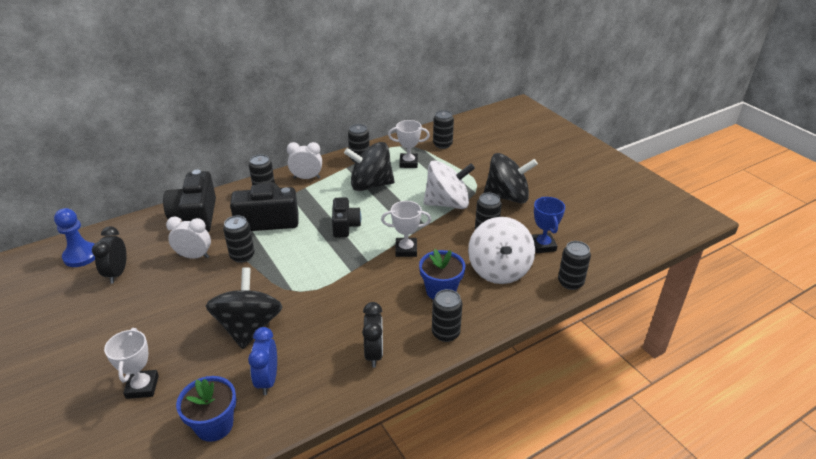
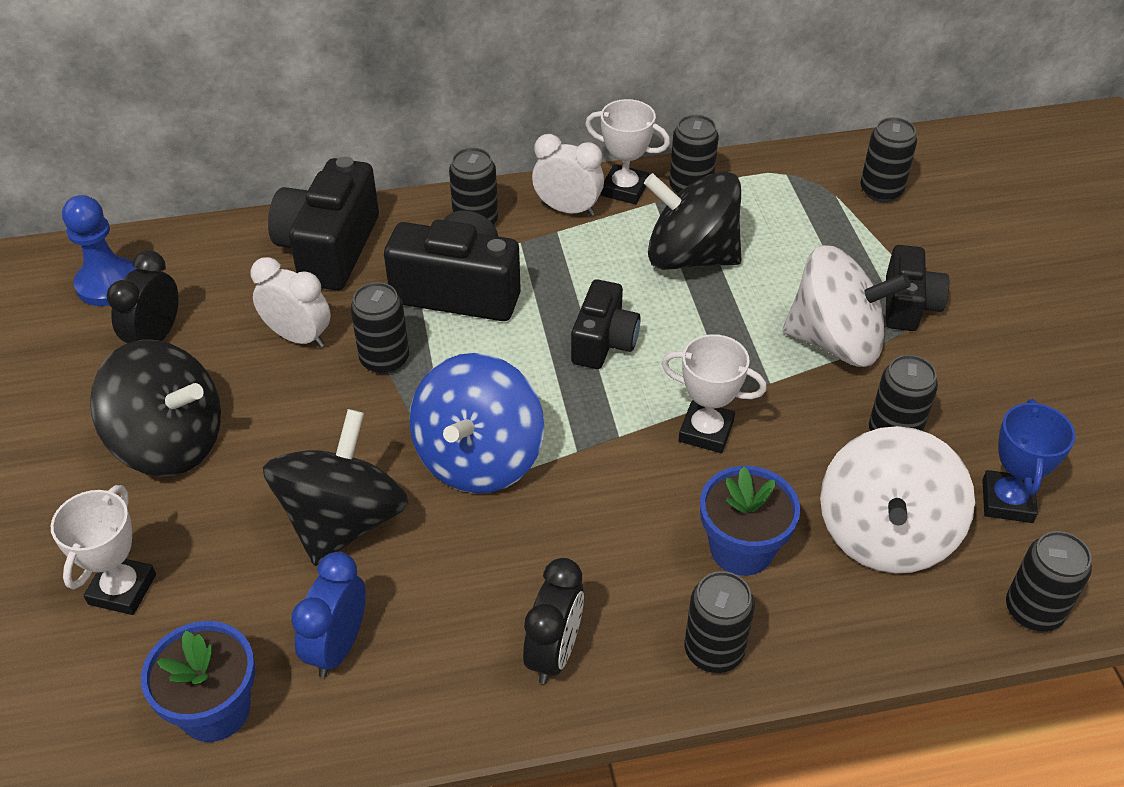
camera: 20 degrees right, 10 degrees up
white trophy [388,120,430,168] -> white trophy moved to [585,99,670,204]
black spinning top [484,153,538,203] -> black spinning top moved to [90,340,221,477]
none -> blue spinning top [409,353,544,494]
none -> black camera [886,245,949,331]

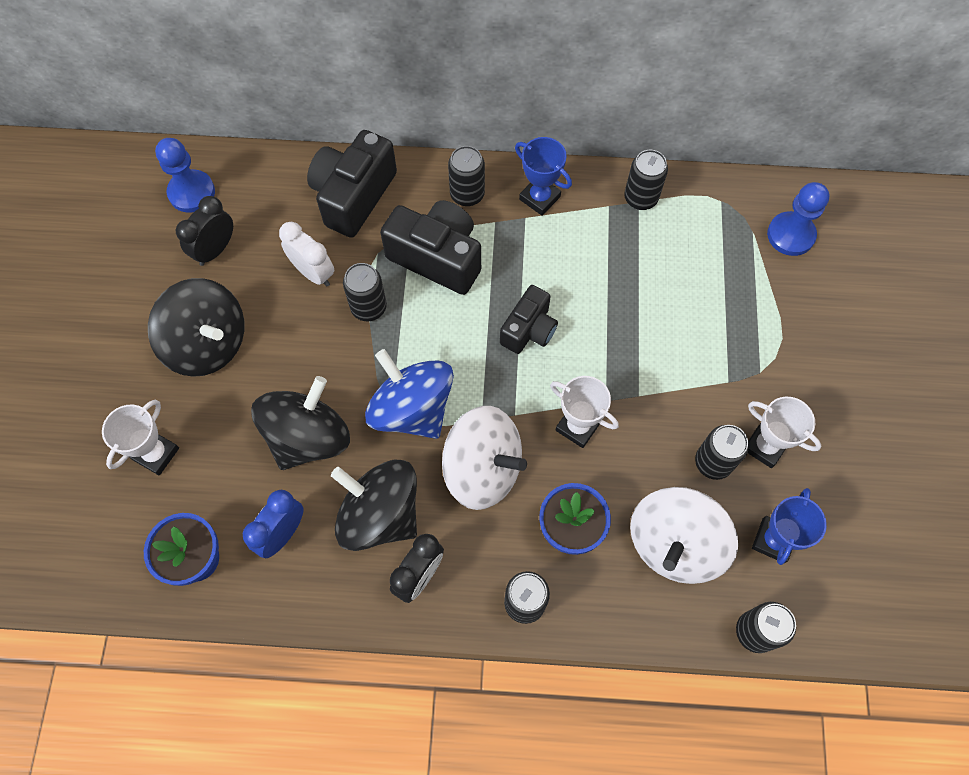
camera: 15 degrees right, 20 degrees up
blue spinning top [409,353,544,494] -> blue spinning top turned 105 degrees clockwise [365,349,454,439]
white clock [532,134,604,216] -> blue trophy [515,137,572,216]
white trophy [585,99,670,204] -> white trophy moved to [748,397,821,468]
black spinning top [644,171,741,270] -> black spinning top moved to [331,460,417,551]
white spinning top [783,245,911,367] -> white spinning top moved to [442,406,527,510]
black can [861,117,917,202] -> blue pawn [767,182,829,256]
black camera [886,245,949,331] -> none

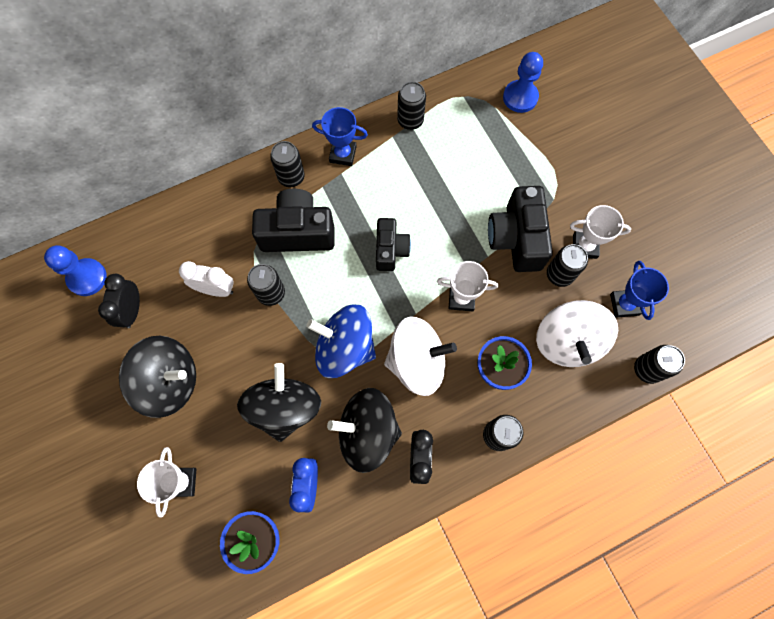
camera: 30 degrees left, 5 degrees up
black camera [307,130,397,238] -> black camera moved to [488,186,553,272]

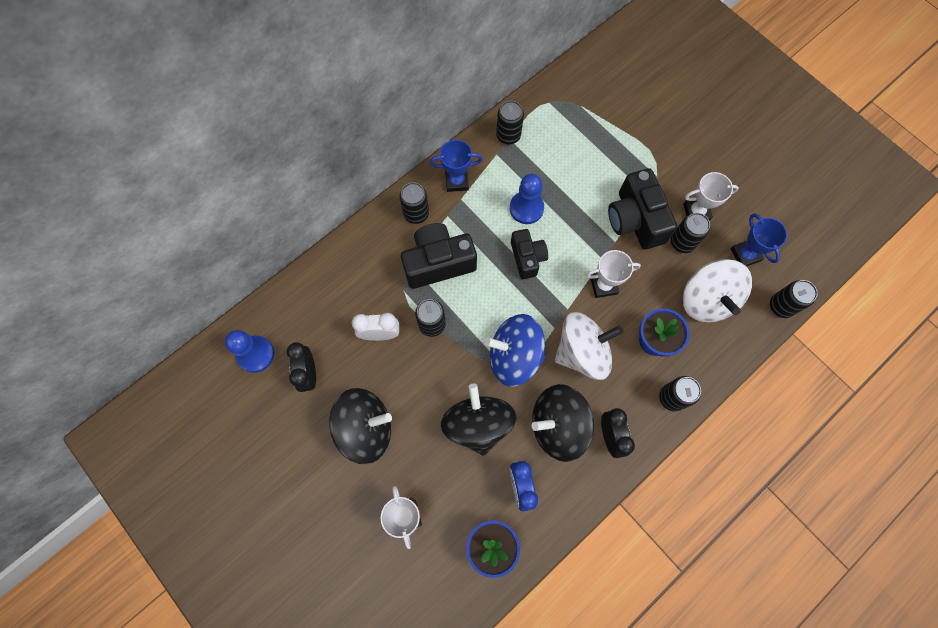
camera: 15 degrees left, 0 degrees up
blue pawn [503,52,543,113] -> blue pawn moved to [510,174,544,224]

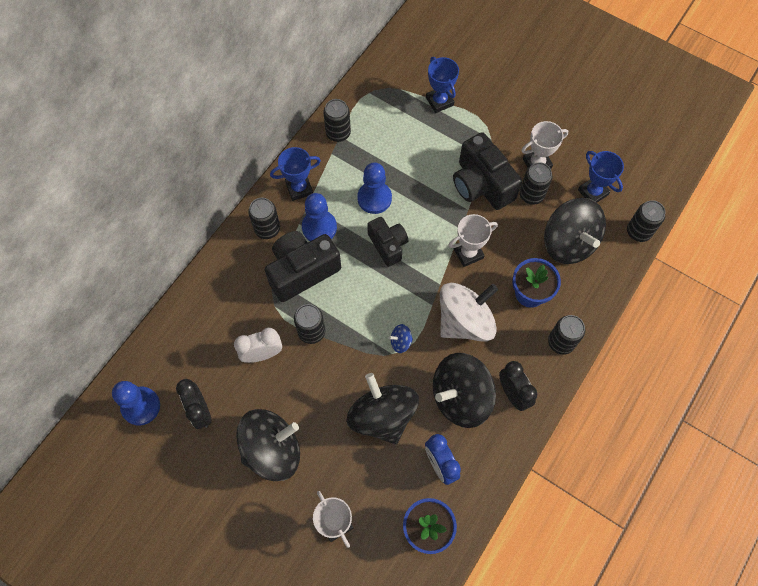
camera: 15 degrees left, 5 degrees down
blue spinning top [485,314,546,387] -> blue spinning top [389,324,413,353], size x0.40
white spinning top [683,259,752,322] -> black spinning top [544,198,606,264]
none -> blue pawn [302,193,337,241]
none -> blue trophy [426,57,459,113]

